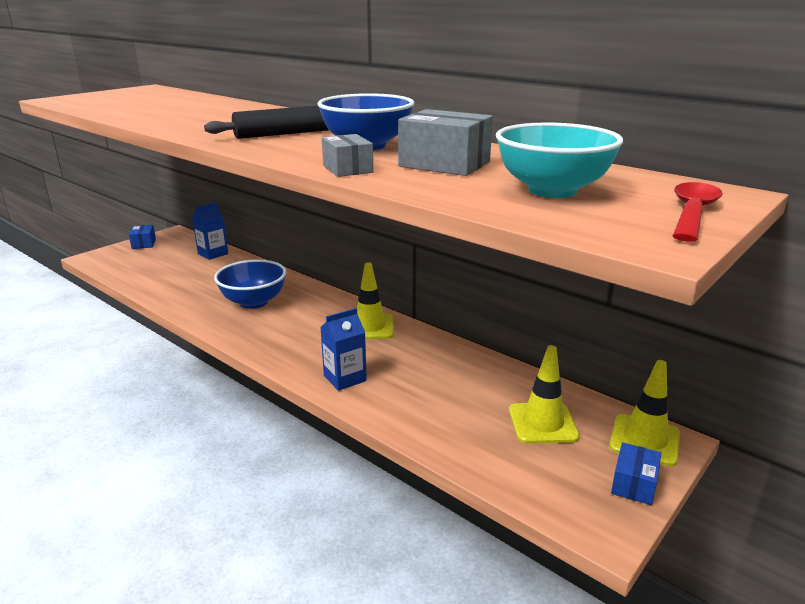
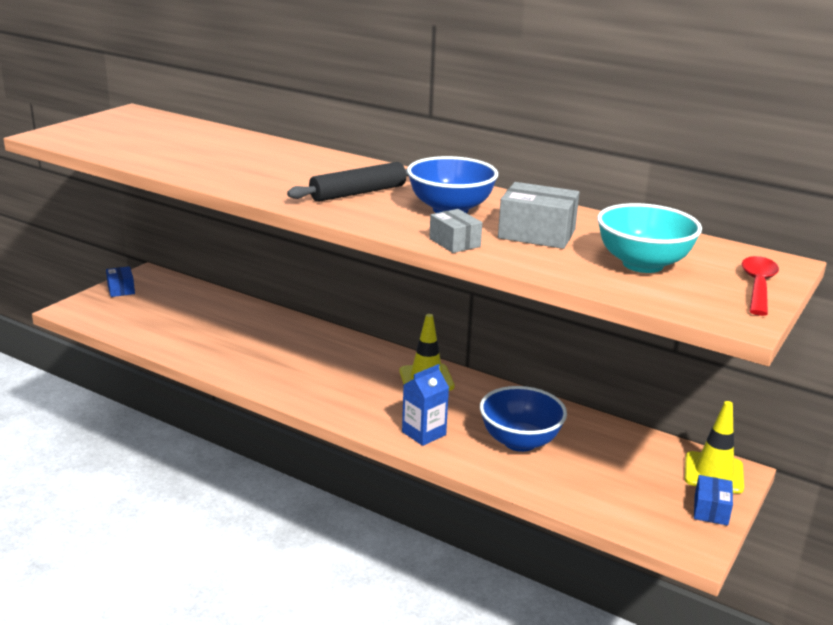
camera: 10 degrees left, 0 degrees up
blue carton [192,202,228,260] -> none
blue bowl [214,260,286,309] -> blue bowl moved to [480,386,567,452]
yellow traffic cone [509,345,580,444] -> none

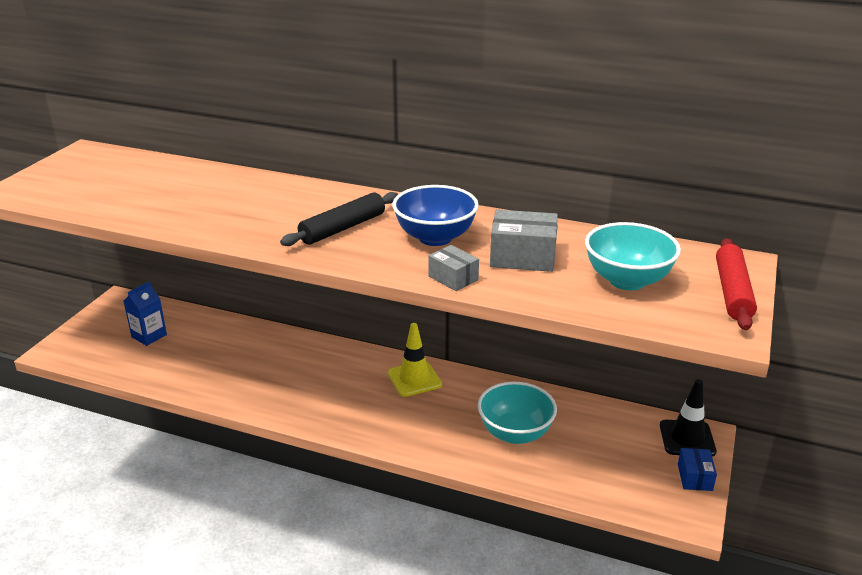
camera: 10 degrees left, 5 degrees up
blue box [106,266,135,297] -> none
blue carton [402,364,449,446] -> blue carton moved to [124,282,167,346]
blue bowl [480,386,567,452] -> turquoise bowl [478,382,557,444]
yellow traffic cone [685,401,744,494] -> black traffic cone [660,379,717,457]
red spoon [742,256,779,316] -> red rolling pin [716,238,757,330]

